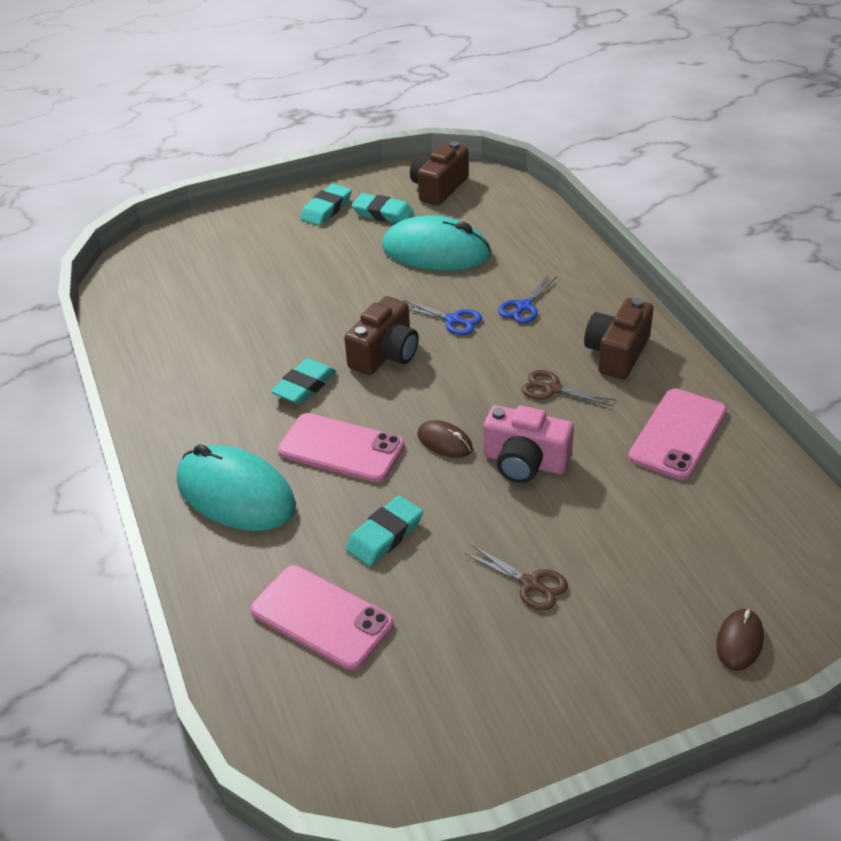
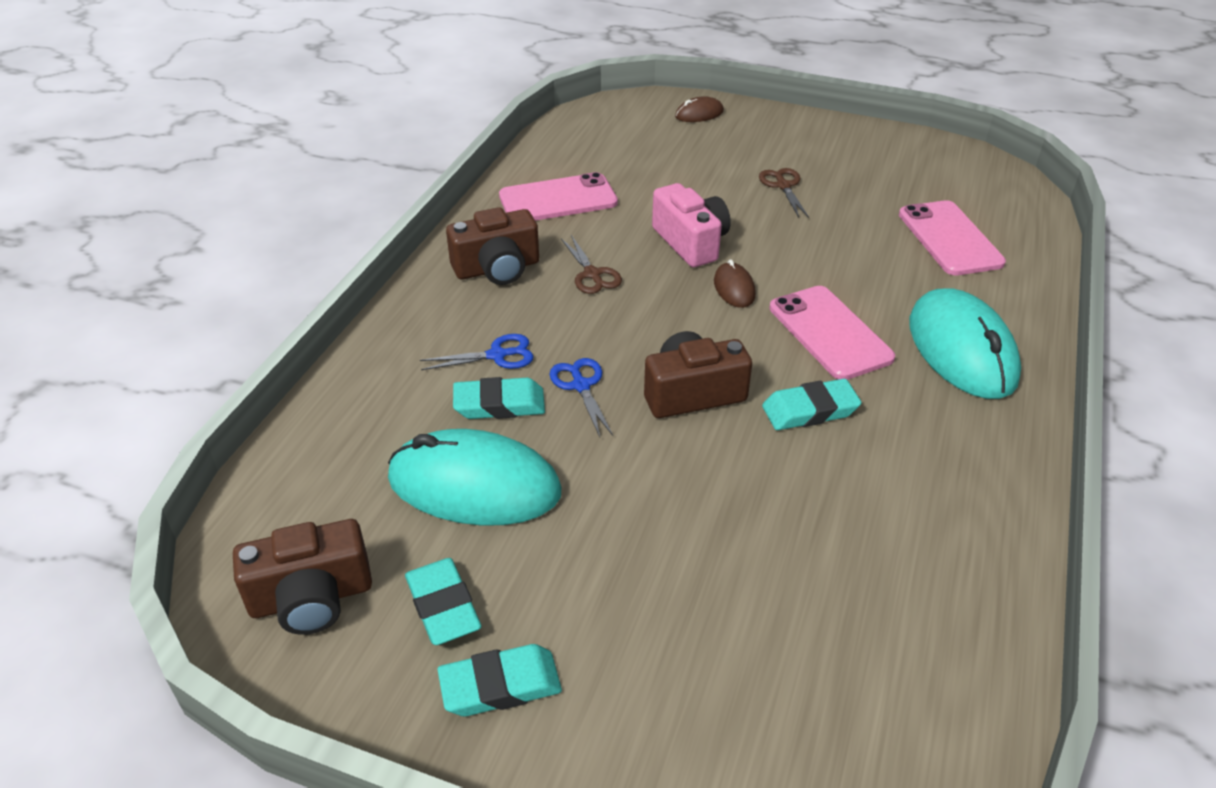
camera: 140 degrees left, 0 degrees up
turquoise eraser [346,496,423,566] -> turquoise eraser moved to [453,377,545,419]
turquoise mouse [382,215,491,271] -> turquoise mouse turned 45 degrees counterclockwise [388,429,561,525]

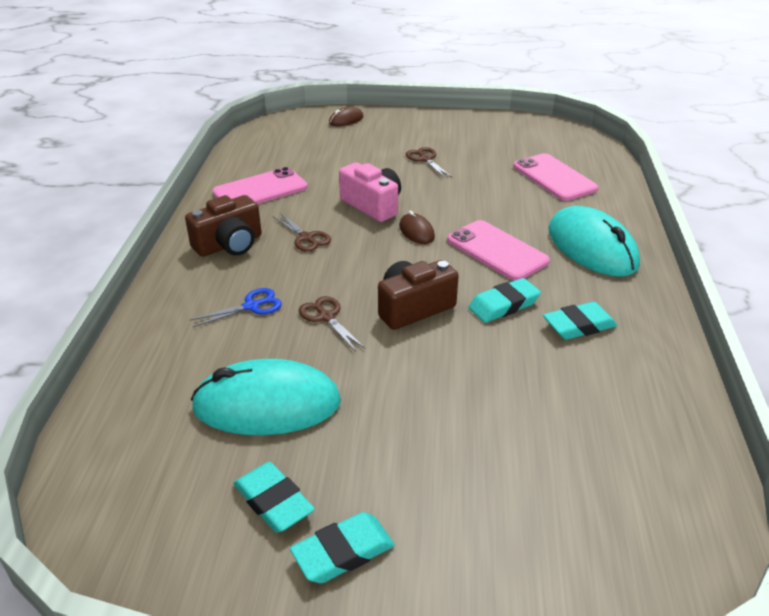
camera: 15 degrees left, 5 degrees down
brown camera [233,519,372,635] -> none
turquoise eraser [453,377,545,419] -> turquoise eraser moved to [543,302,617,340]
blue scissors [550,358,613,437] -> brown scissors [299,296,365,351]

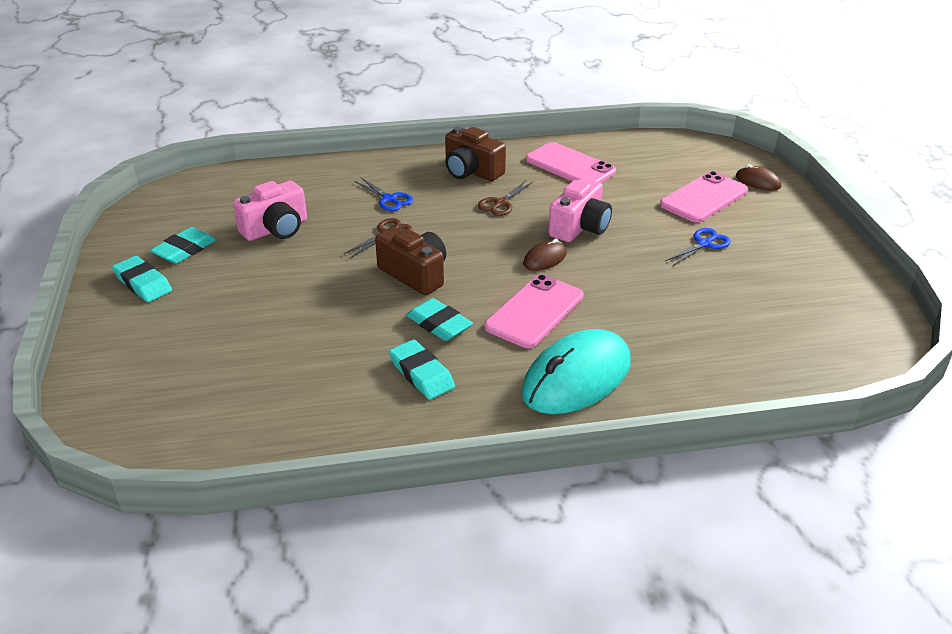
camera: 75 degrees right, 0 degrees up
turquoise mouse [191,359,341,435] -> pink camera [233,180,307,241]
brown scissors [406,147,452,178] -> blue scissors [665,228,731,266]
pink phone [513,153,598,201] -> pink phone moved to [660,171,748,223]

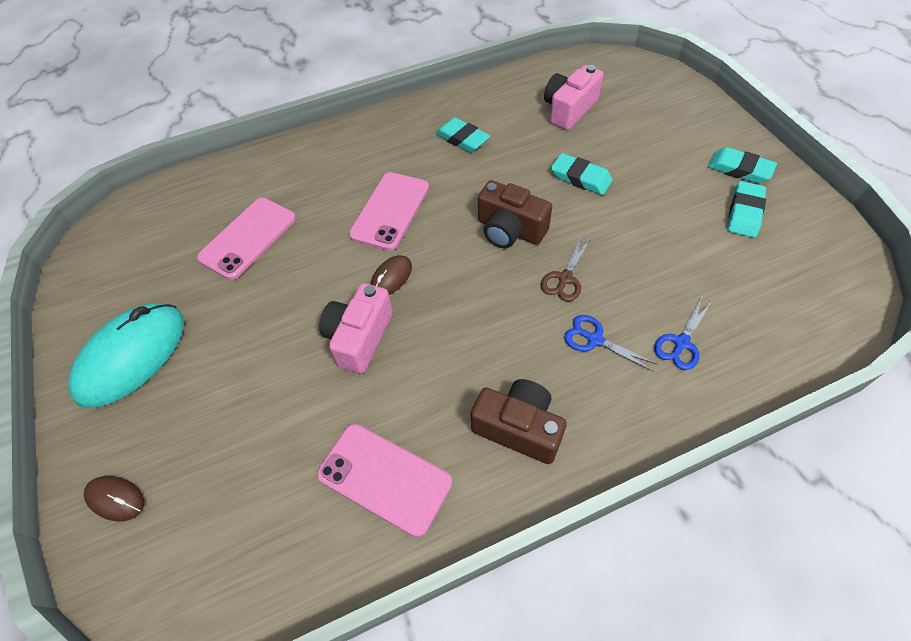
camera: 170 degrees right, 20 degrees up
pink camera [233,180,307,241] -> pink camera moved to [544,65,603,130]
turquoise eraser [406,298,473,341] -> turquoise eraser moved to [551,153,613,195]
brown scissors [478,180,533,216] -> none
turquoise mouse [521,329,631,414] -> turquoise mouse moved to [68,303,184,408]
pink phone [660,171,748,223] -> pink phone moved to [197,198,296,280]
blue scissors [665,228,731,266] -> blue scissors moved to [654,297,712,370]

